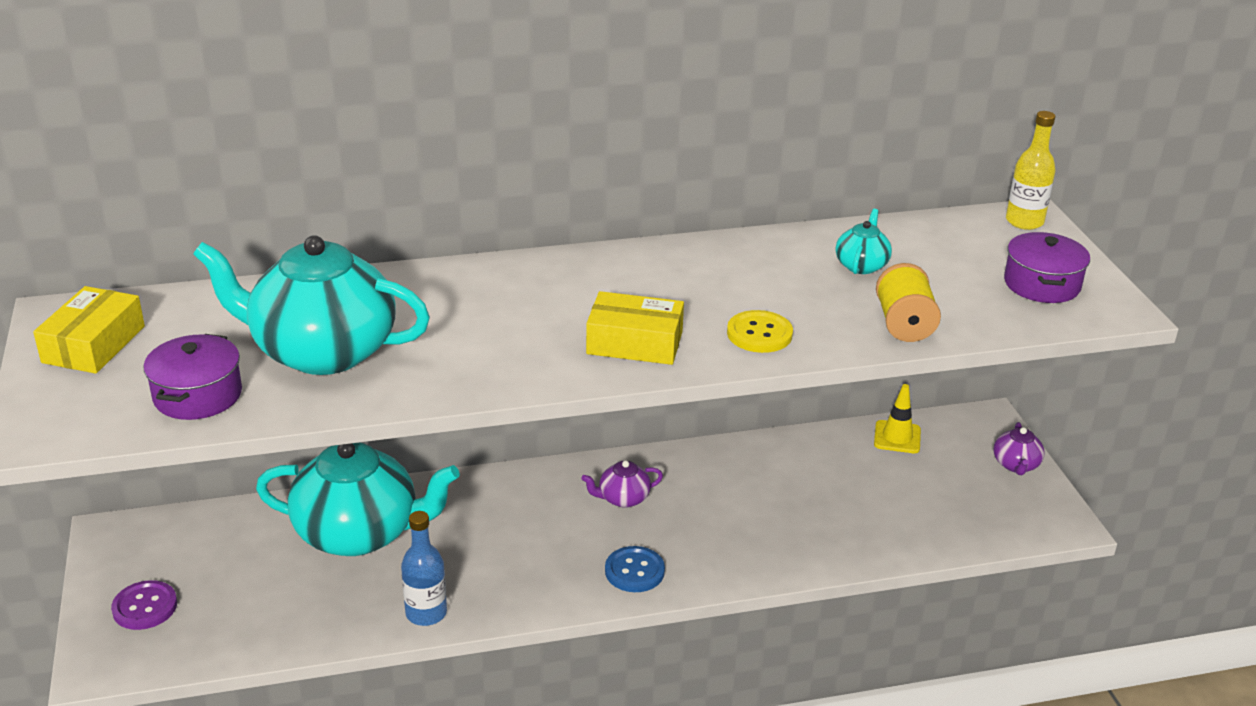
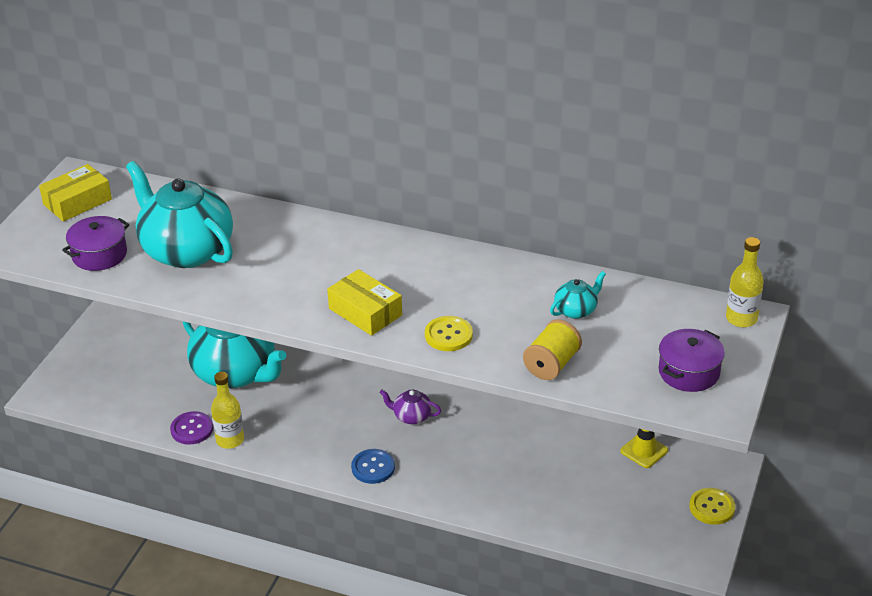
camera: 35 degrees right, 5 degrees up
purple button [111,580,177,630] -> purple button moved to [170,411,213,445]
blue bottle [401,511,447,626] -> yellow bottle [211,372,244,449]
purple teapot [993,422,1045,475] -> yellow button [689,488,735,525]

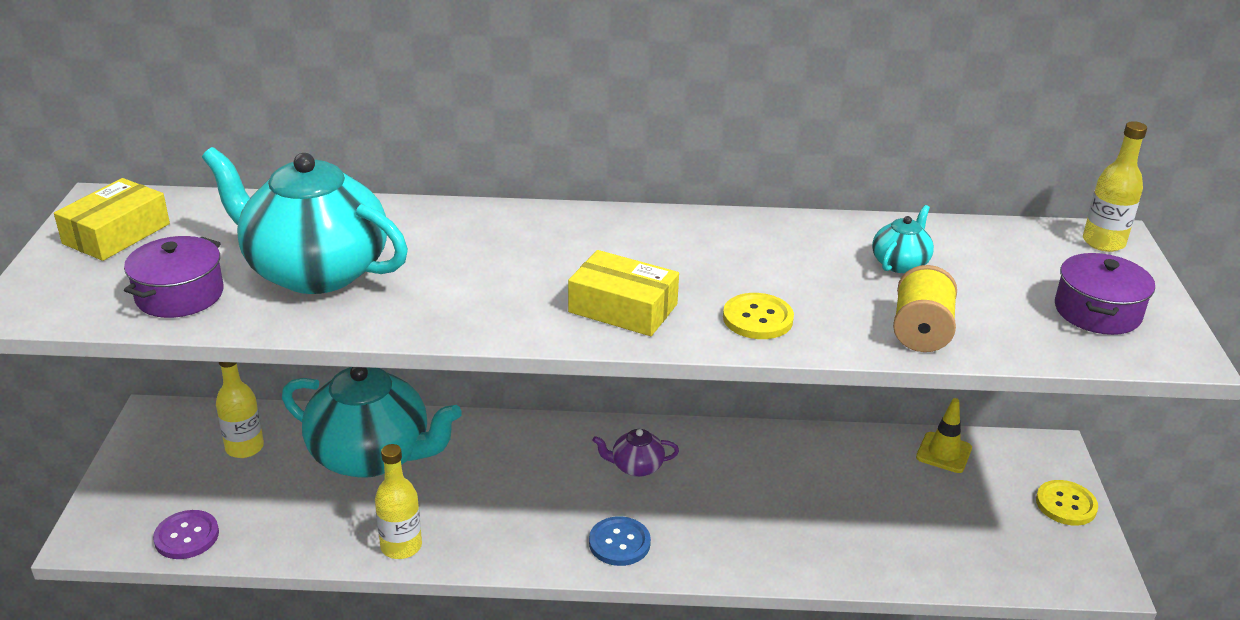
camera: 20 degrees left, 5 degrees down
purple button [170,411,213,445] -> purple button moved to [153,510,219,559]
none -> yellow bottle [216,362,264,458]

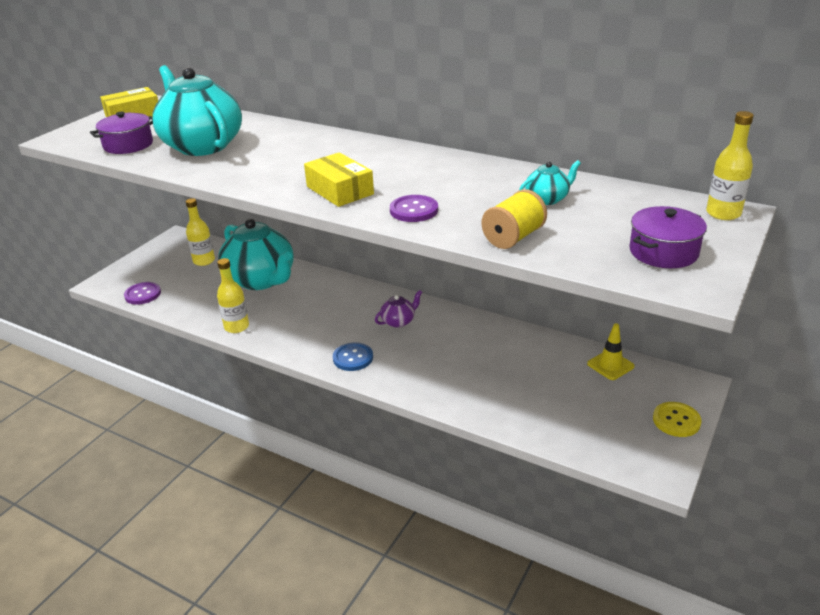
camera: 30 degrees right, 0 degrees up
purple teapot [593,429,679,477] -> purple teapot turned 120 degrees clockwise [375,290,422,328]
yellow button [723,293,794,339] -> purple button [390,195,438,222]

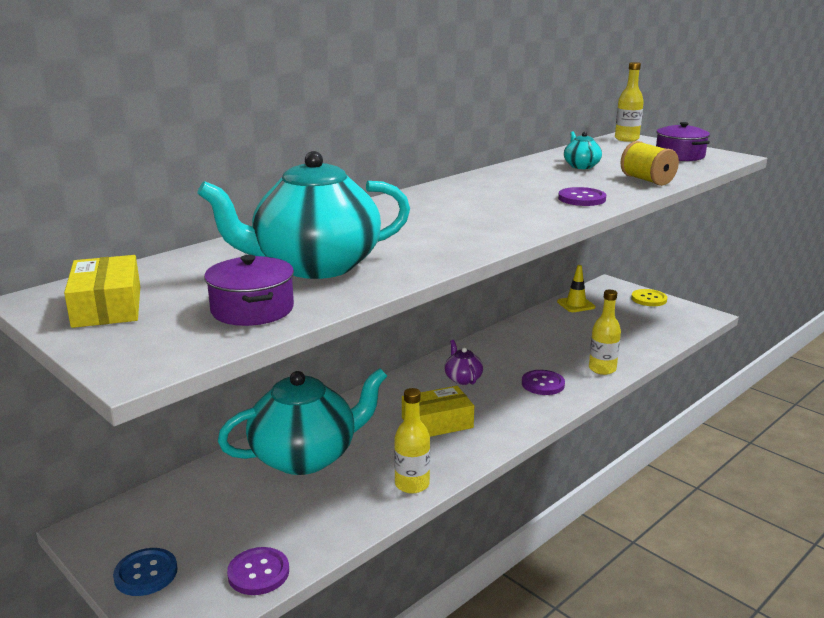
camera: 75 degrees left, 10 degrees down
yellow bottle [186,198,215,266] -> yellow bottle moved to [589,290,621,375]
yellow box [304,152,374,207] -> yellow box moved to [402,386,474,437]
blue button [333,342,373,371] -> blue button moved to [113,548,178,596]
none -> purple button [522,370,565,395]

